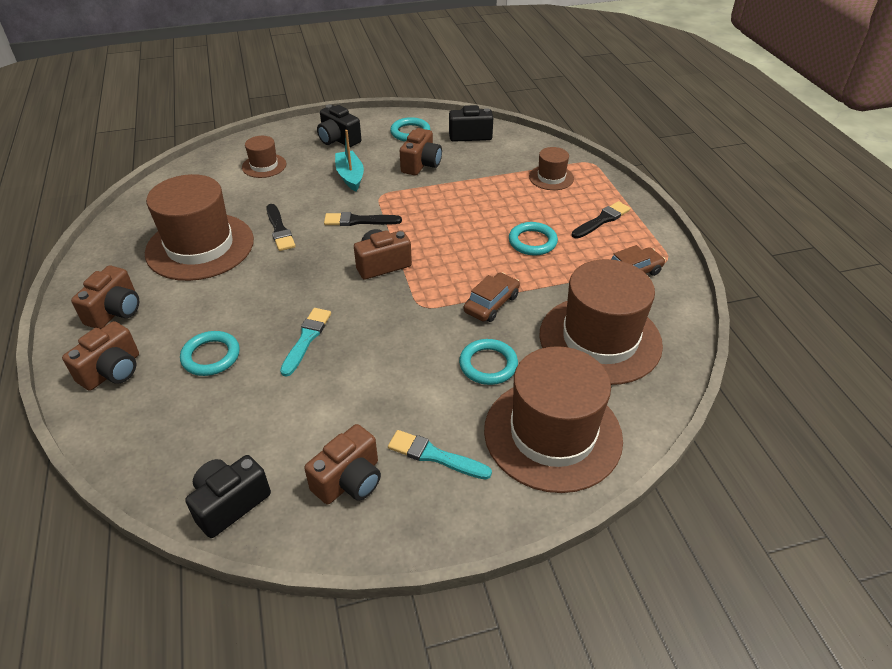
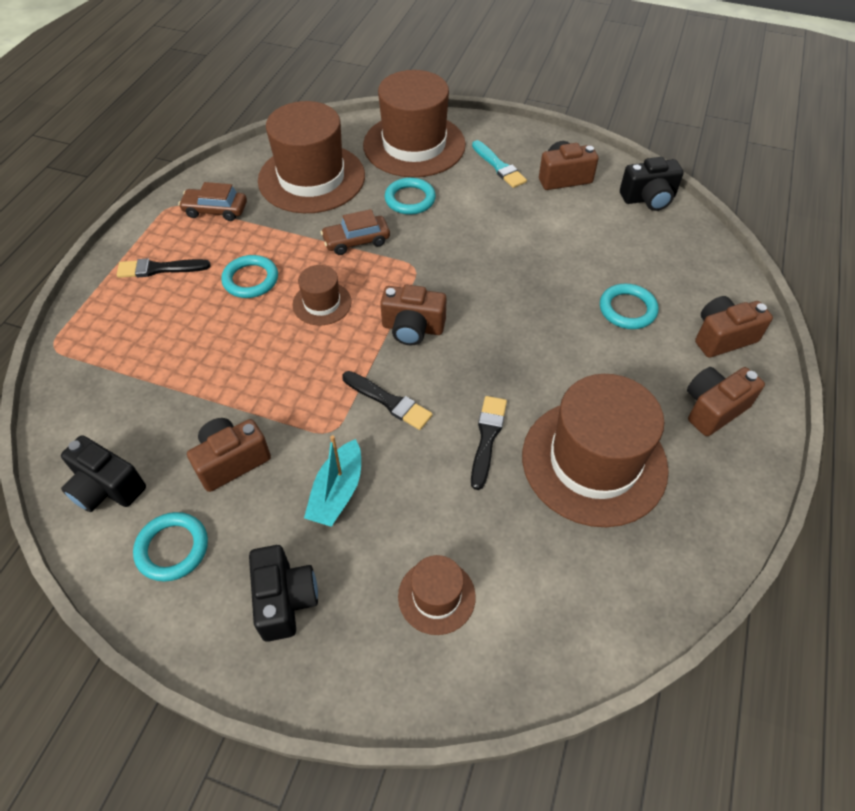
camera: 145 degrees left, 10 degrees up
turquoise brush [280,308,331,377] -> none
brown hat [529,147,574,190] -> brown hat moved to [292,265,352,325]

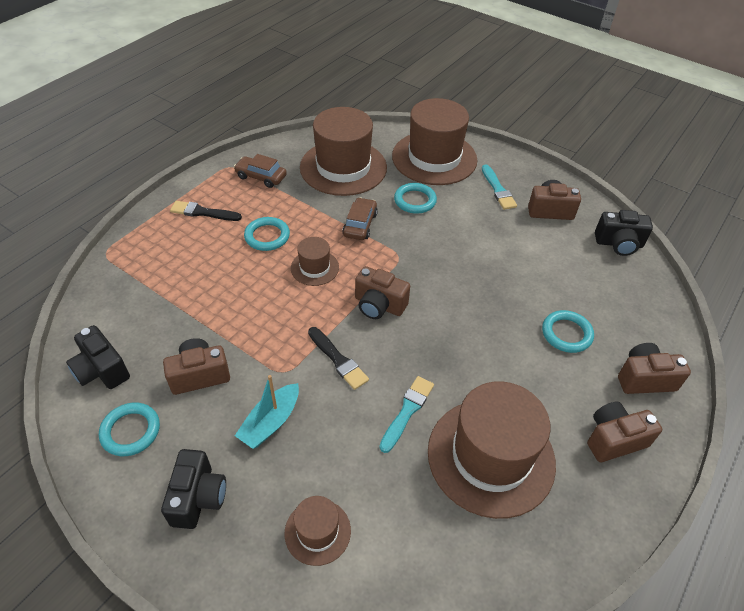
camera: 15 degrees right, 5 degrees down
brown car [321,209,390,255] -> brown car turned 105 degrees clockwise [343,197,378,240]
black brush [471,396,507,490] -> turquoise brush [379,376,434,453]

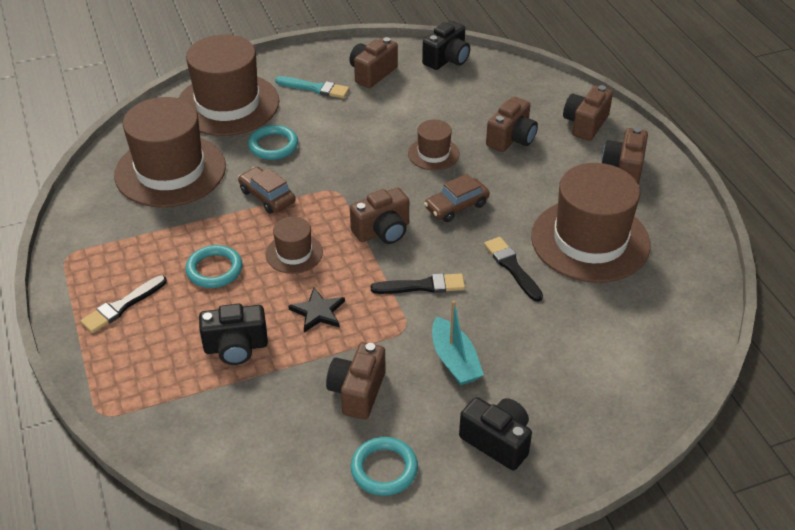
camera: 55 degrees left, 5 degrees down
black camera [66,325,130,389] -> black camera moved to [199,304,268,365]
brown car [234,154,287,188] -> brown car moved to [424,174,490,222]
brown hat [284,496,351,566] -> brown hat moved to [408,120,460,170]
turquoise brush [379,376,434,453] -> black brush [484,237,543,302]
turquoise ring [542,310,594,353] -> brown camera [486,97,538,152]
none -> black star [288,288,345,333]

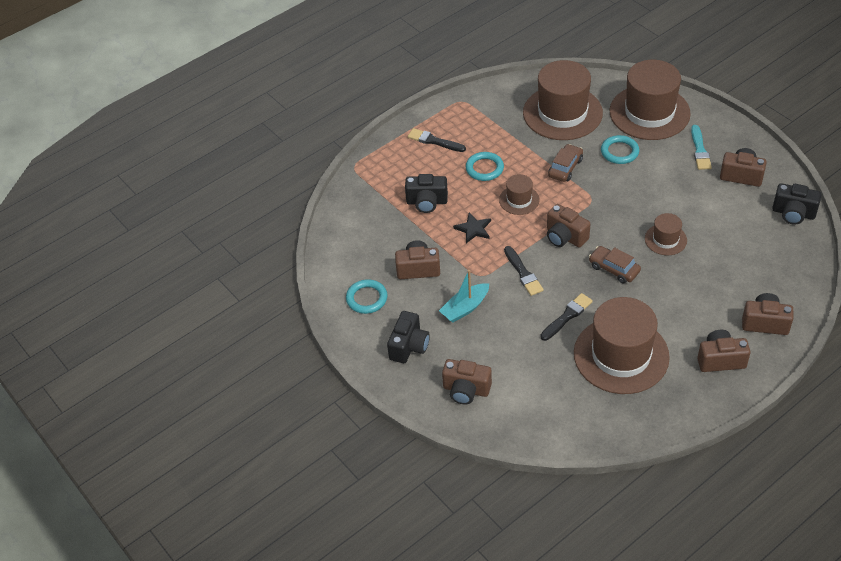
camera: 75 degrees right, 5 degrees up
black camera [199,304,268,365] -> black camera turned 60 degrees counterclockwise [405,174,448,213]
brown camera [486,97,538,152] -> brown camera moved to [442,359,492,405]

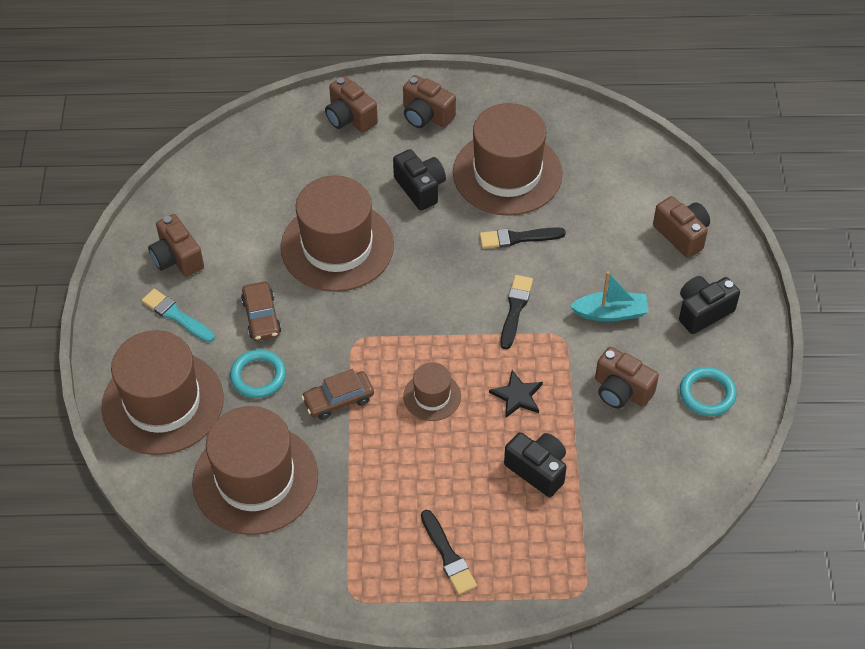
camera: 145 degrees left, 5 degrees up
turquoise ring [466,152,504,181] -> none
brown camera [547,204,590,248] -> none
brown car [589,246,641,283] -> brown car moved to [241,282,281,341]
brown hat [645,213,687,255] -> brown hat [281,175,394,292], size x2.10
turquoise brush [691,125,712,170] -> turquoise brush turned 90 degrees counterclockwise [142,289,215,343]
black camera [772,183,822,225] -> black camera moved to [393,149,446,210]

